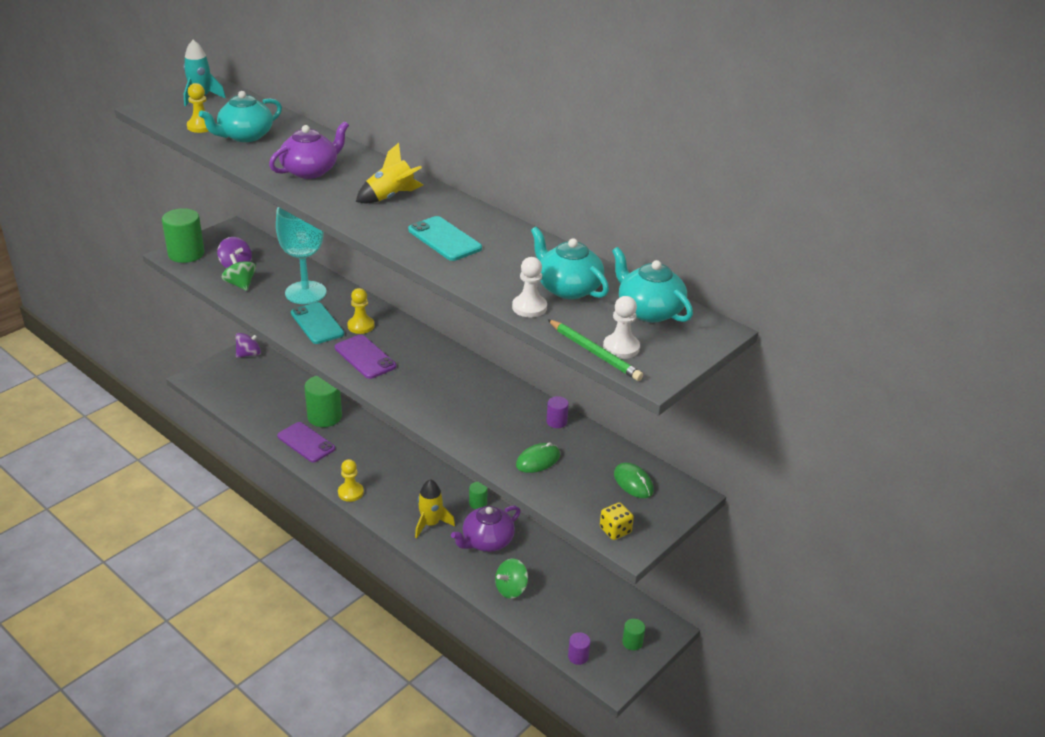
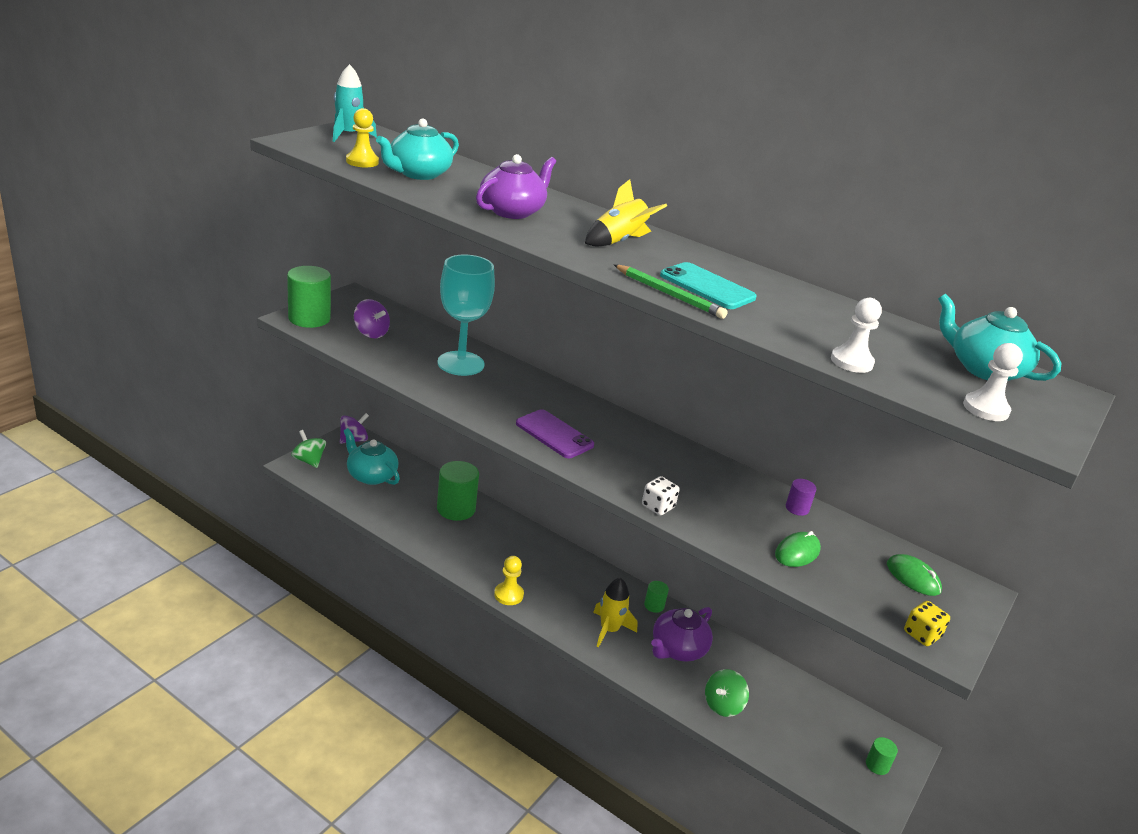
camera: 10 degrees left, 5 degrees down
green spinning top [222,254,256,291] -> green spinning top moved to [291,430,326,468]
purple phone [277,422,335,462] -> none
turquoise phone [291,302,344,344] -> none
yellow pawn [347,288,374,334] -> none
turquoise teapot [531,227,609,299] -> turquoise teapot moved to [344,428,400,485]
green pencil [547,319,643,381] -> green pencil moved to [613,264,728,319]
purple cylinder [568,632,591,665] -> none
none -> white dice [642,476,680,515]

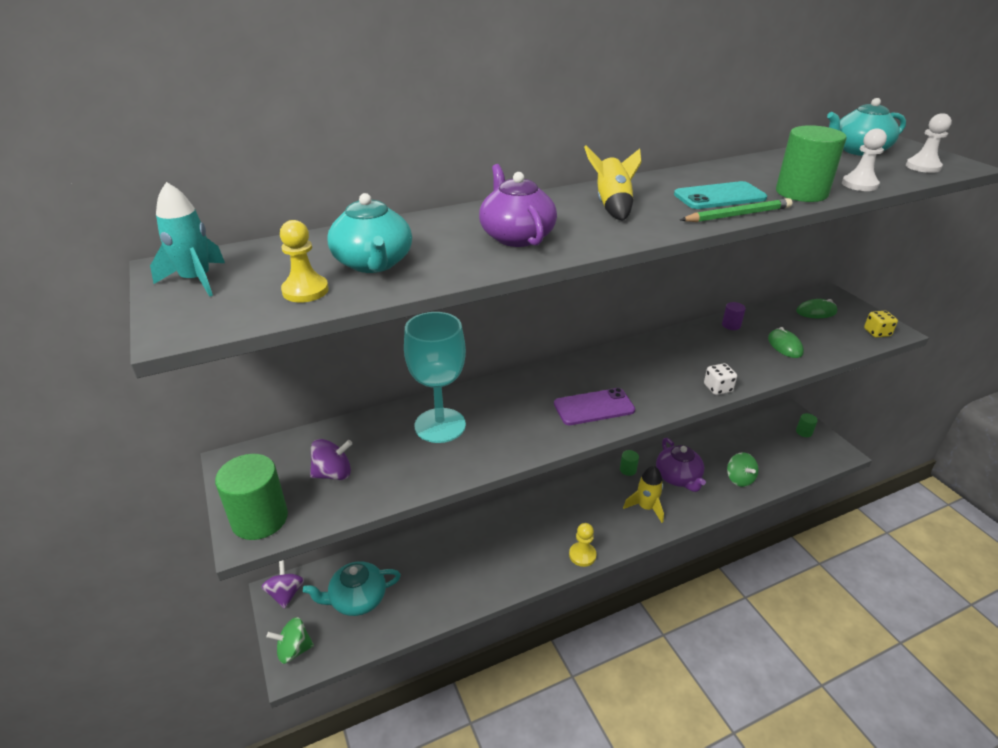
camera: 55 degrees left, 5 degrees up
green cylinder [437,461,479,521] -> green cylinder moved to [776,125,847,202]

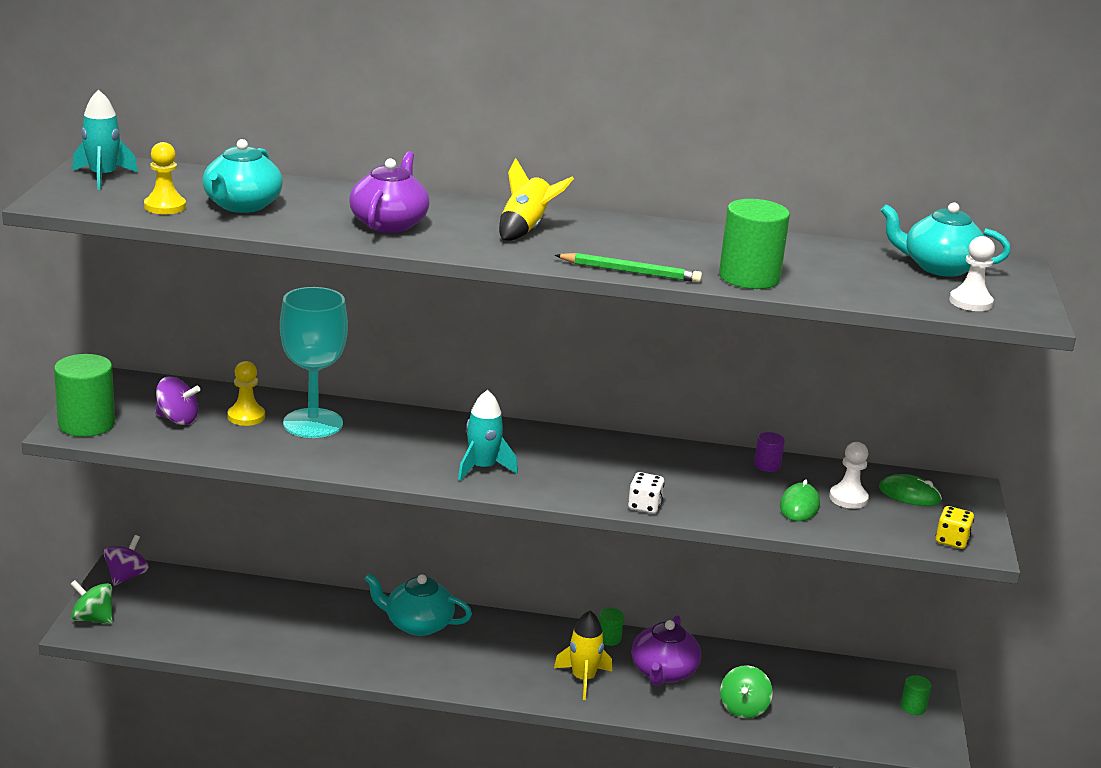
camera: 30 degrees right, 10 degrees down
turquoise teapot [303,561,401,616] -> turquoise teapot moved to [364,573,472,636]
purple phone [554,388,635,425] -> turquoise rocket [458,390,518,481]
yellow pawn [569,523,597,567] -> yellow pawn moved to [228,361,265,426]
turquoise phone [674,181,767,209] -> none
white pawn [842,128,887,191] -> white pawn moved to [829,442,869,509]

